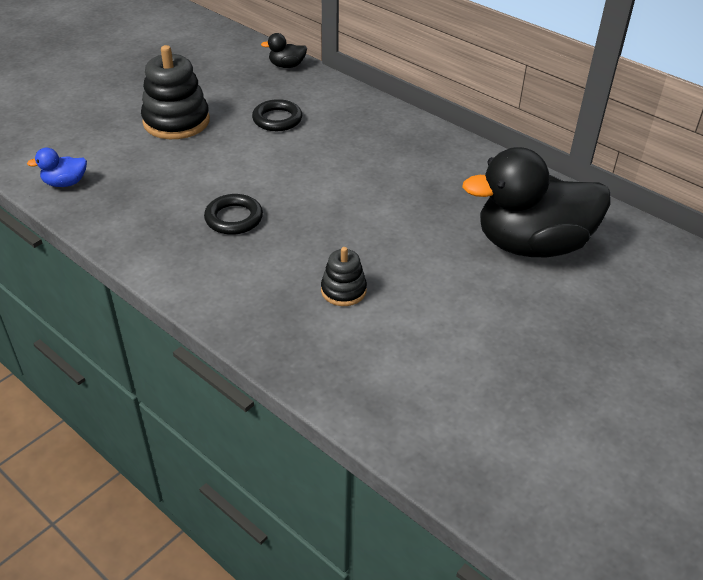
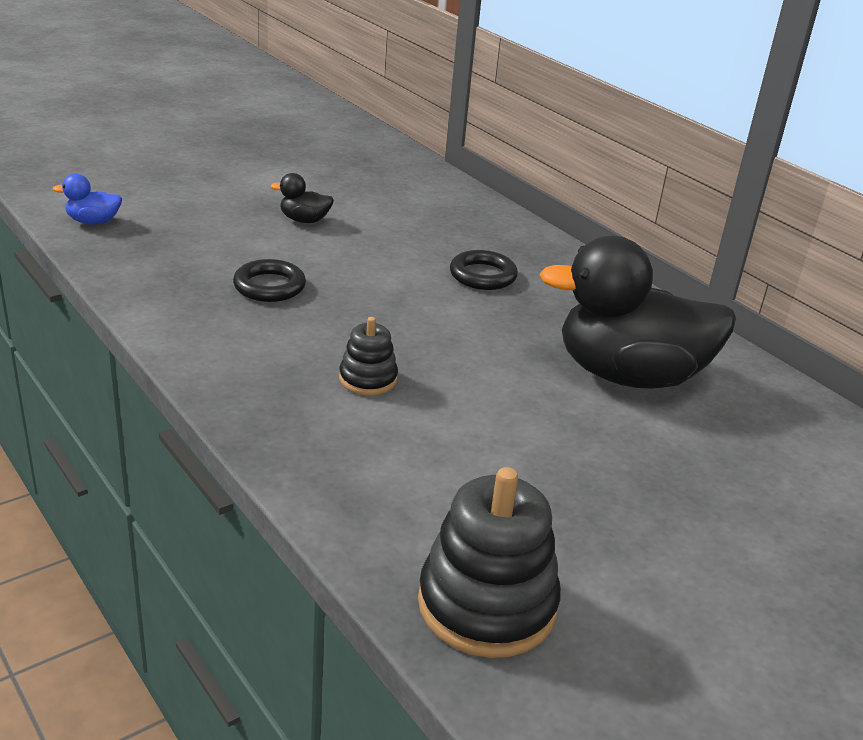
camera: 10 degrees right, 10 degrees down
black stacking toy [141,45,210,139] -> black stacking toy moved to [418,467,561,658]
black ring [252,99,302,131] -> black ring moved to [450,250,518,290]
black duck [261,33,307,68] -> black duck moved to [271,173,334,223]

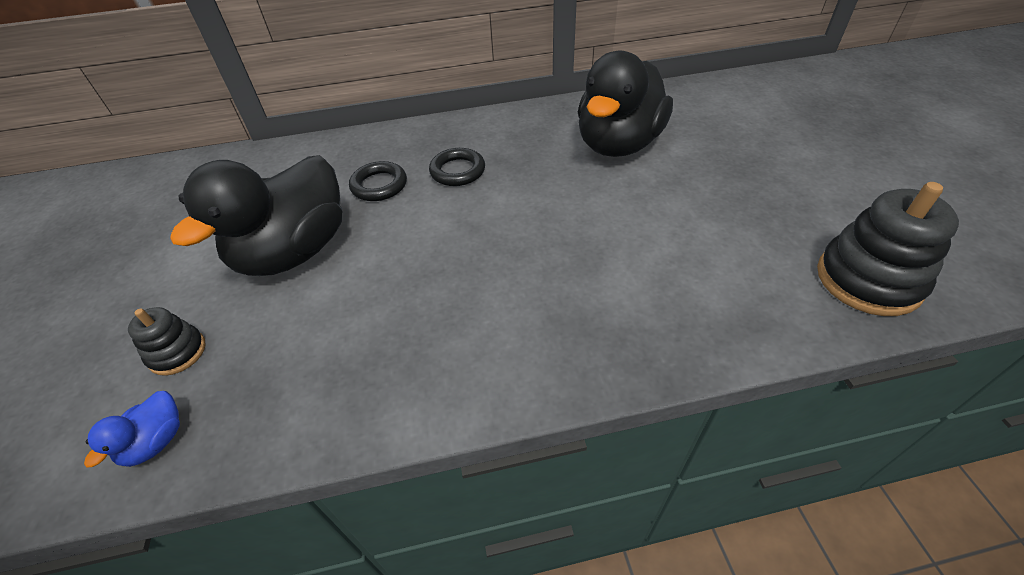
camera: 60 degrees left, 15 degrees up
black ring [233,259,306,302] -> black ring moved to [349,161,407,201]
black duck [271,173,334,223] -> black duck [170,155,342,276], size x2.47
black stacking toy [339,317,398,396] -> black stacking toy moved to [128,307,205,376]

